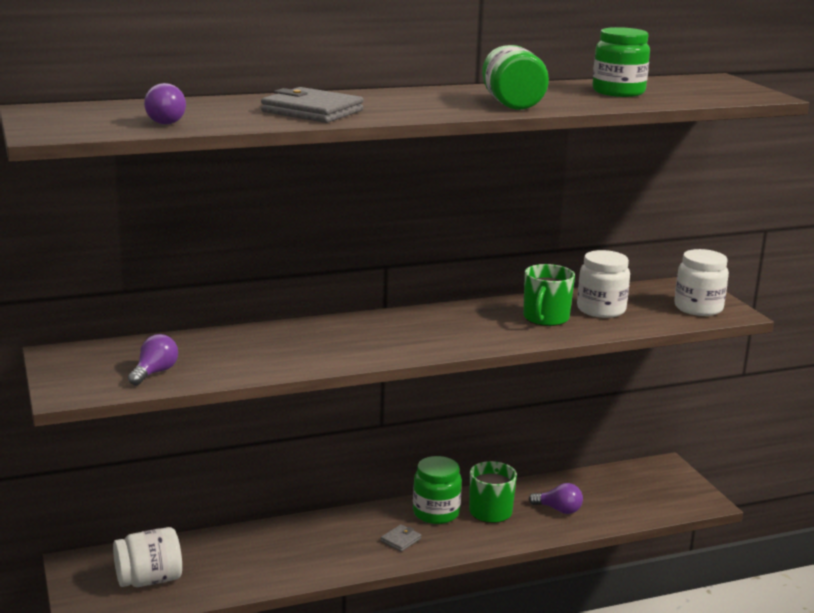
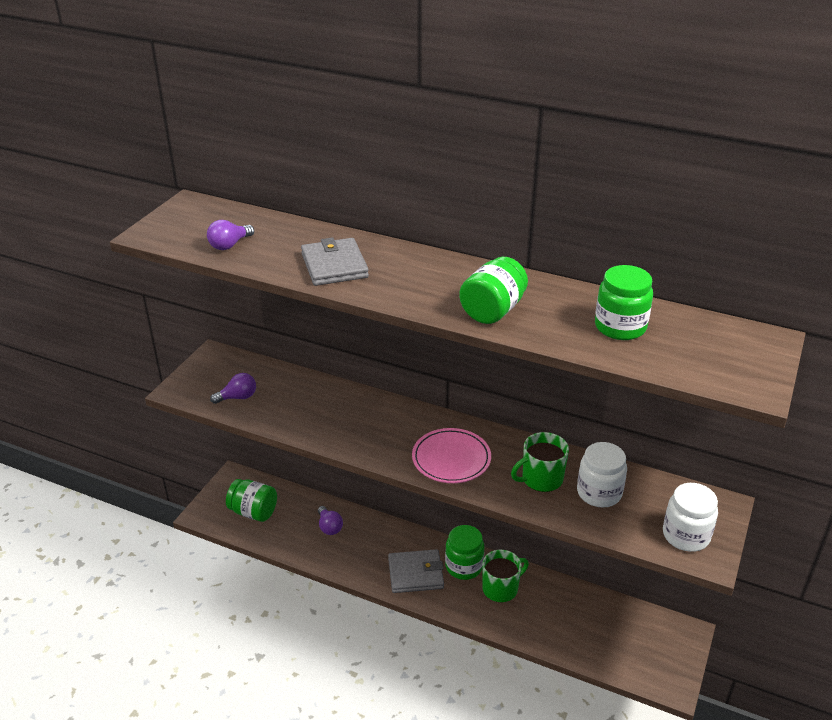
camera: 45 degrees right, 15 degrees up
white jar [113,527,182,587] -> green jar [226,479,277,522]
grey wallet [381,525,421,552] -> grey wallet [388,549,444,593], size x2.08
purple light bulb [529,483,583,514] -> purple light bulb moved to [318,506,343,535]
none -> pink plate [412,428,491,483]

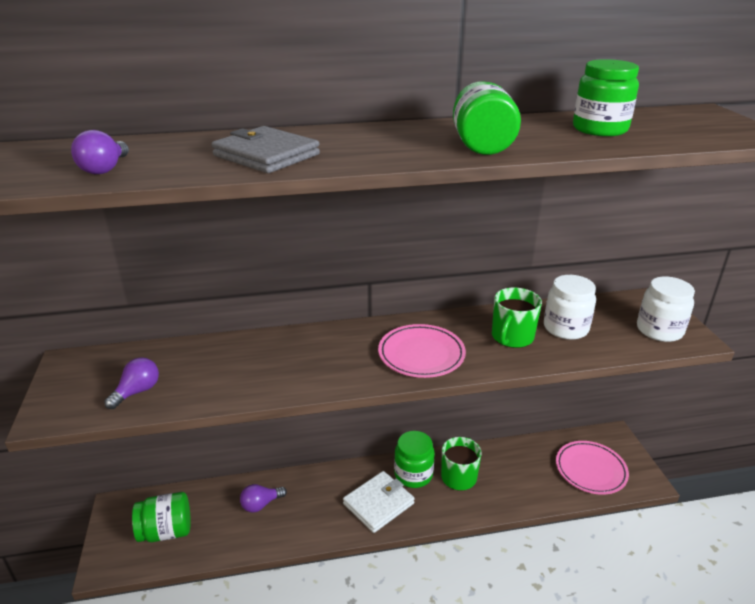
camera: 35 degrees left, 5 degrees down
purple light bulb [318,506,343,535] -> purple light bulb turned 120 degrees clockwise [240,484,287,513]
grey wallet [388,549,444,593] -> white wallet [343,471,415,533]
none -> pink plate [556,441,629,495]

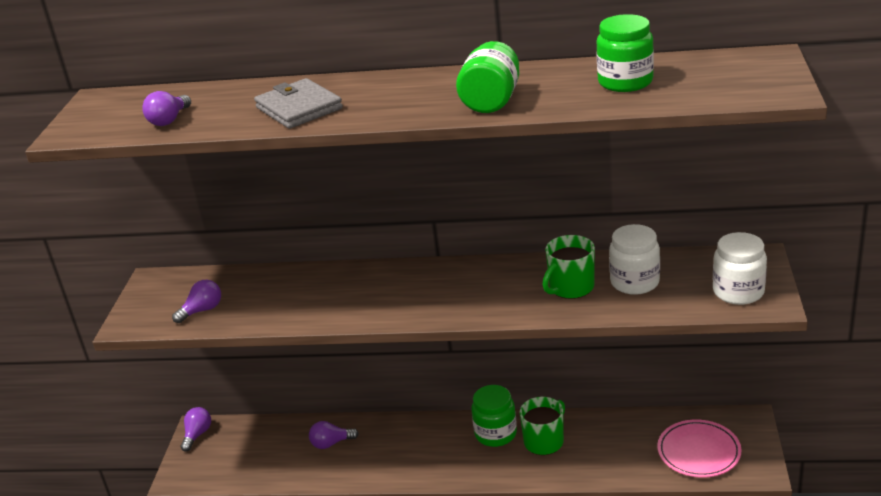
camera: 20 degrees right, 0 degrees up
green jar [132,492,191,542] -> none
white wallet [343,471,415,533] -> none
pink plate [378,324,466,378] -> none
none -> purple light bulb [181,407,211,452]

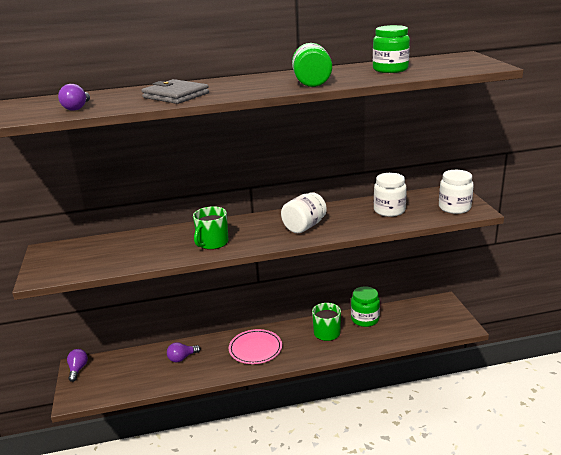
camera: 20 degrees left, 5 degrees down
purple light bulb [172,280,221,323] -> none
green jar [471,385,517,447] -> green jar moved to [351,286,380,327]
green mug [543,235,595,299] -> green mug moved to [193,206,228,250]
pink plate [657,420,741,478] -> pink plate moved to [229,329,282,364]
none -> white jar [281,192,327,233]

